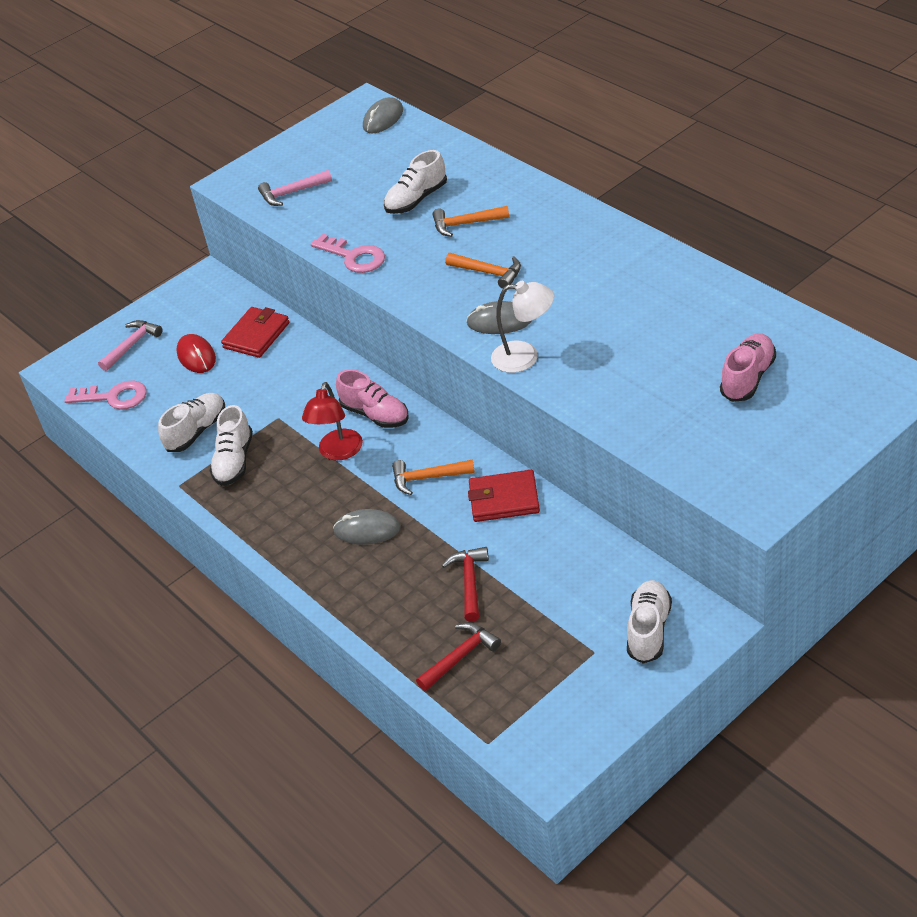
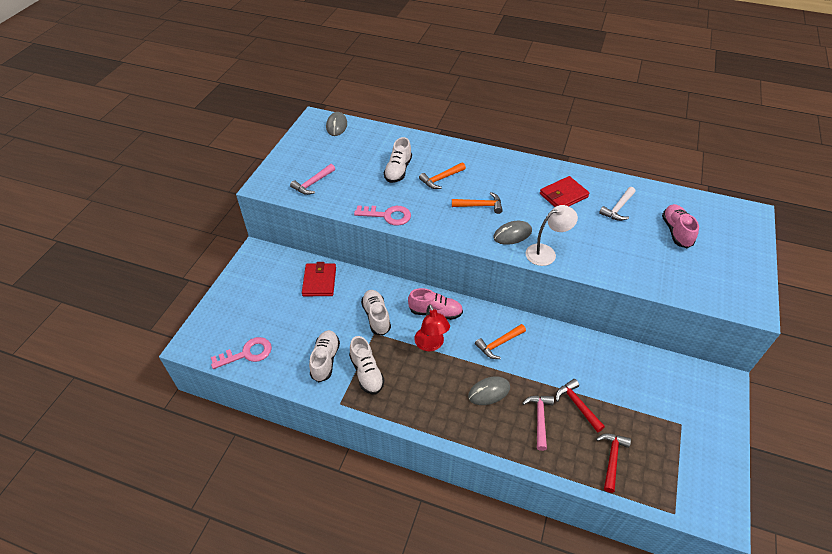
camera: 35 degrees left, 5 degrees up
pink hammer [98,320,162,371] -> pink hammer moved to [522,396,554,451]
red mouse [177,334,216,373] -> none
red wallet [468,470,540,522] -> red wallet moved to [540,176,590,207]
white shoe [627,580,672,664] -> white shoe moved to [361,290,391,335]
none -> white hammer [599,187,635,221]

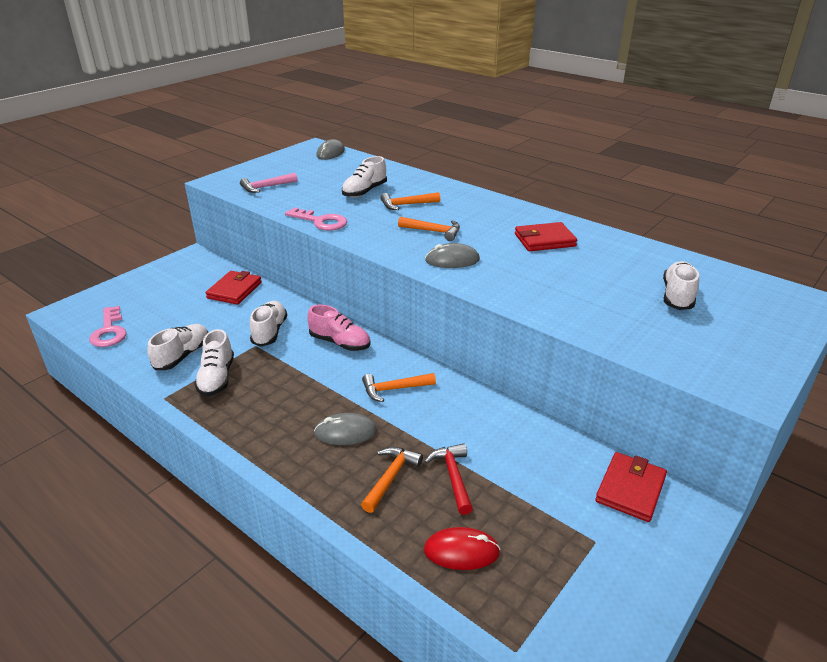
camera: 20 degrees right, 15 degrees down
pink key [211,337,272,369] -> pink key turned 75 degrees clockwise [89,306,126,347]
red lamp [414,304,450,351] -> none
pink hammer [522,396,554,451] -> orange hammer [361,447,423,513]
white lamp [526,205,578,266] -> none
red hammer [596,433,631,493] -> red mouse [424,527,501,570]
white hammer [599,187,635,221] -> none
pink shoe [662,204,699,248] -> white shoe [663,261,699,310]
none -> red wallet [595,452,667,522]

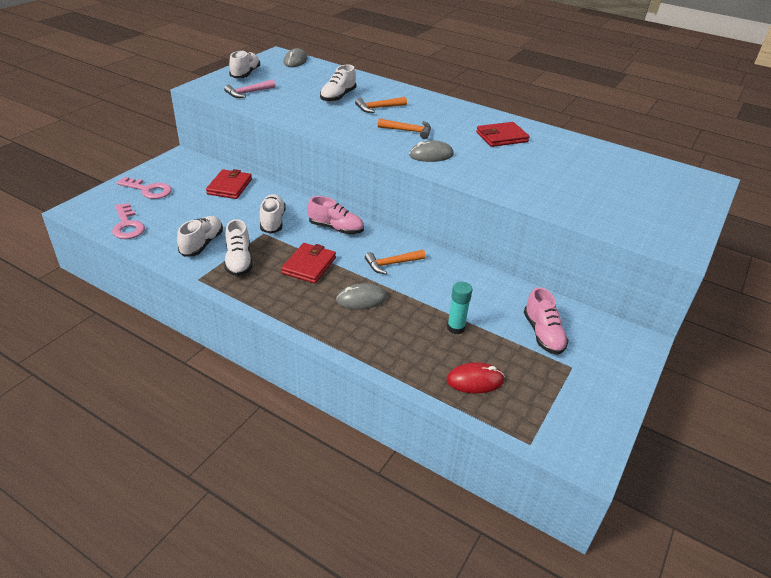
camera: 10 degrees left, 5 degrees up
pink key [285,207,347,231] -> pink key moved to [116,177,172,199]
orange hammer [361,447,423,513] -> none
red hammer [424,444,473,515] -> turquoise glue stick [447,282,472,335]
red wallet [595,452,667,522] -> red wallet moved to [281,243,336,284]
white shoe [663,261,699,310] -> white shoe moved to [229,50,260,78]
none -> pink shoe [524,287,569,355]

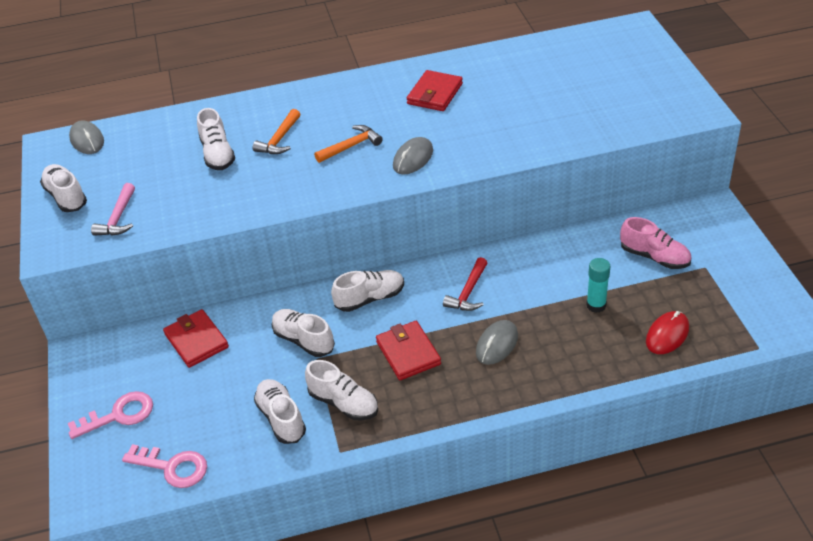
camera: 40 degrees left, 5 degrees up
pink shoe [308,196,364,234] -> white shoe [331,270,404,312]
orange hammer [365,250,426,274] -> red hammer [443,257,487,311]

